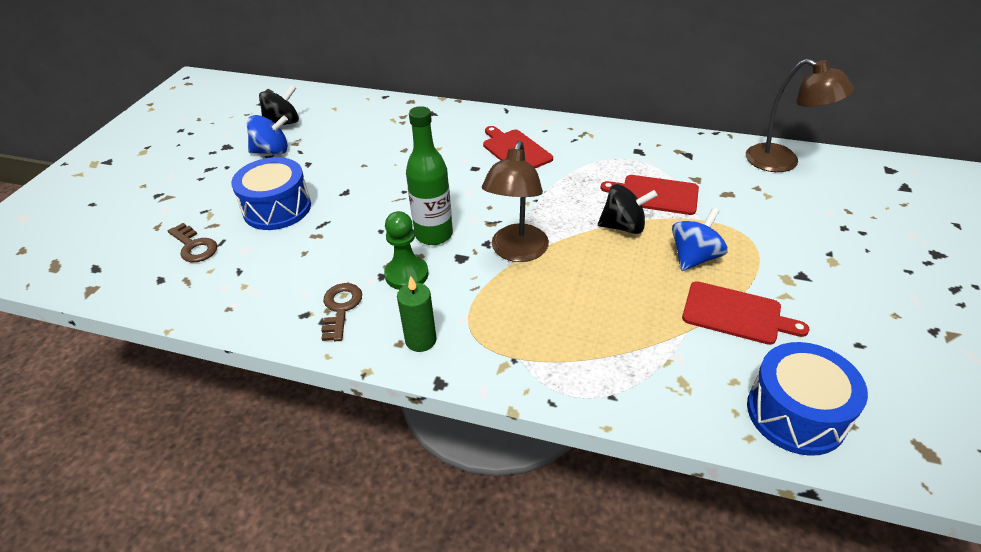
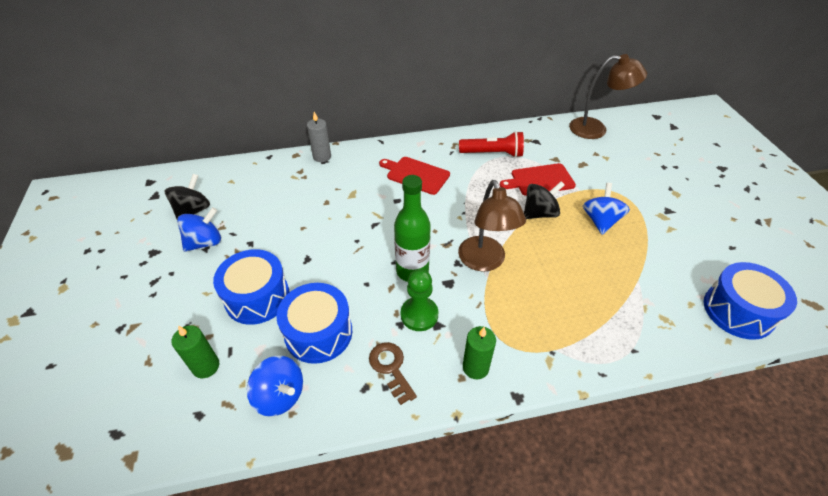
camera: 30 degrees left, 5 degrees up
brown key [168,223,217,262] -> green candle [172,325,219,378]
red cutting board [682,281,809,345] -> none
none -> blue spinning top [247,356,303,417]
none -> blue drum [276,283,352,364]
none -> grey candle [307,112,331,162]
none -> red flashlight [459,131,524,158]

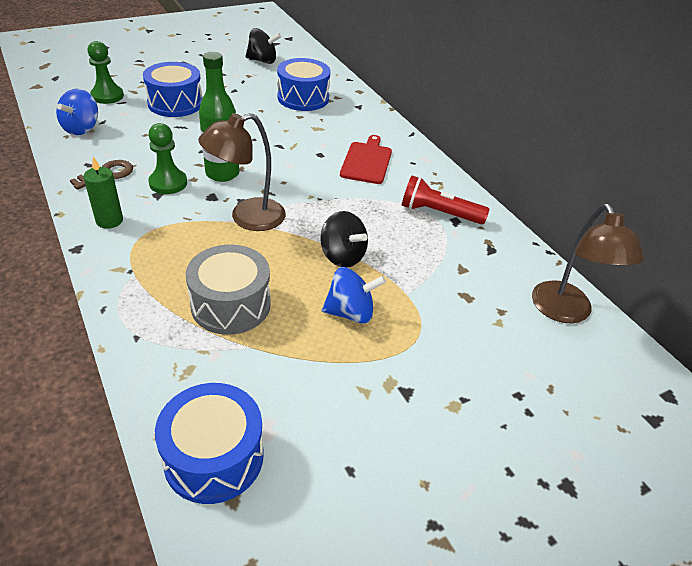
camera: 70 degrees right, 5 degrees down
green candle [172,325,219,378] -> green pawn [88,41,124,104]
blue spinning top [177,207,221,252] -> none
blue drum [276,283,352,364] -> blue drum moved to [277,58,331,111]
grey candle [307,112,331,162] -> none
red flashlight [459,131,524,158] -> red flashlight turned 120 degrees clockwise [402,176,489,225]
red cutting board [500,163,576,196] -> none
none -> grey drum [185,245,271,335]

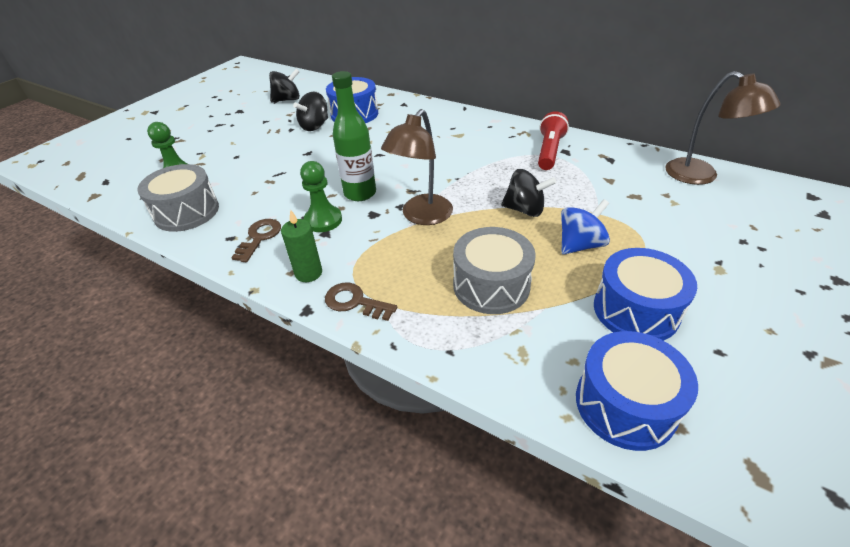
camera: 25 degrees left, 0 degrees up
blue spinning top [56,89,98,135] -> grey drum [137,164,219,232]
blue drum [143,62,202,117] -> blue drum moved to [594,248,697,341]
red cutting board [340,135,392,184] -> none
red flashlight [402,176,489,225] -> red flashlight turned 120 degrees clockwise [538,111,569,170]
none -> black spinning top [293,91,328,131]
none -> brown key [325,282,397,321]

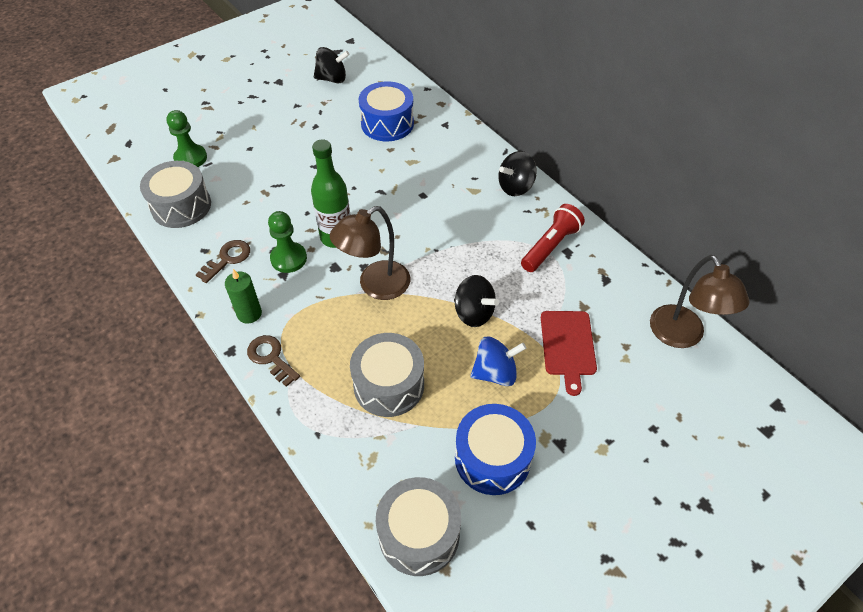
camera: 20 degrees right, 10 degrees up
black spinning top [293,91,328,131] -> black spinning top moved to [499,151,537,196]
blue drum [576,331,698,451] -> grey drum [376,477,461,576]
none -> red cutting board [541,311,597,396]

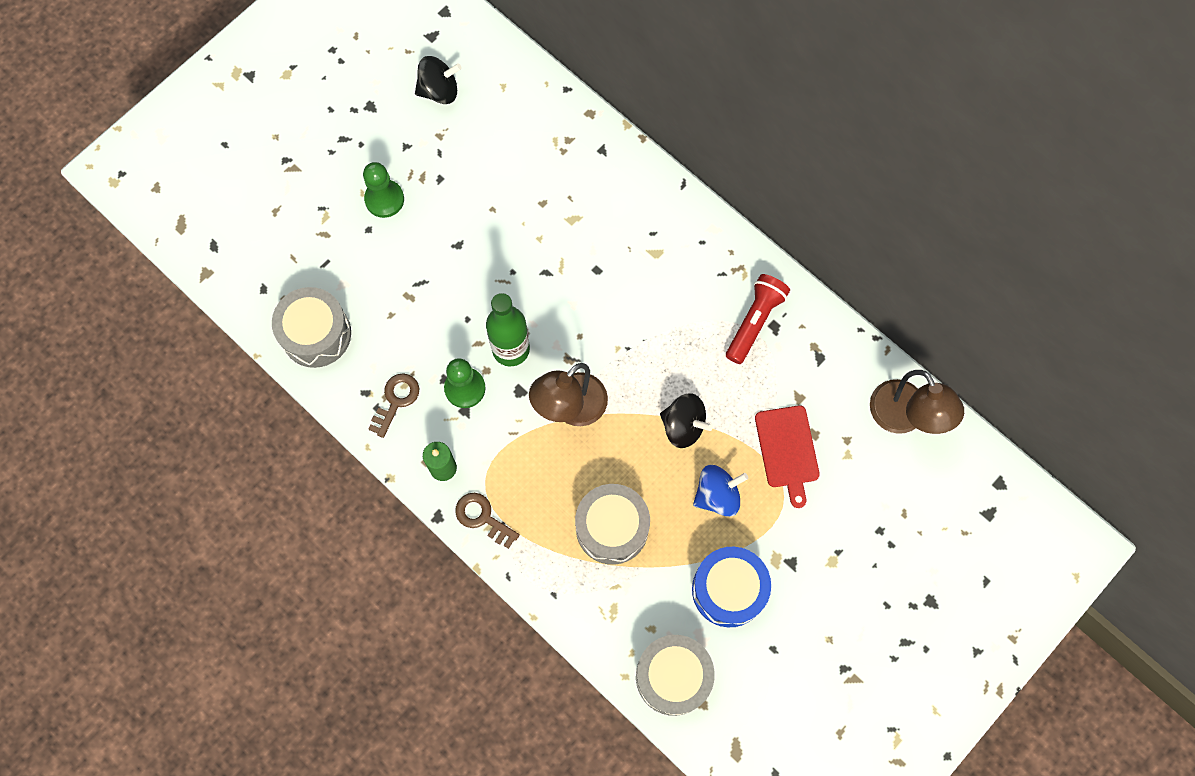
camera: 10 degrees left, 20 degrees up
green pawn [166,110,207,167] -> green pawn moved to [363,162,404,218]
blue drum [359,81,414,141] -> none
black spinning top [499,151,537,196] -> none

